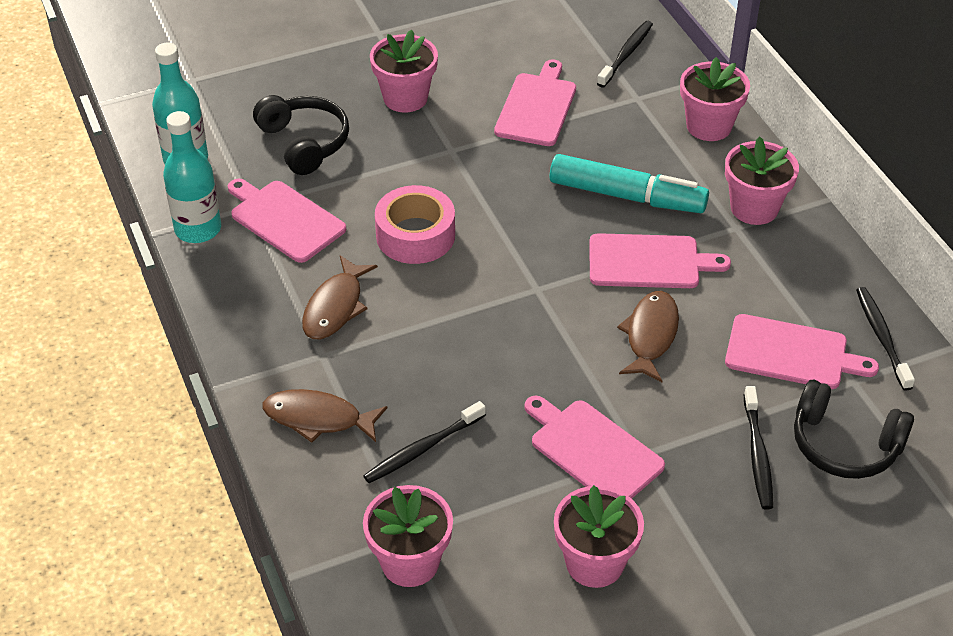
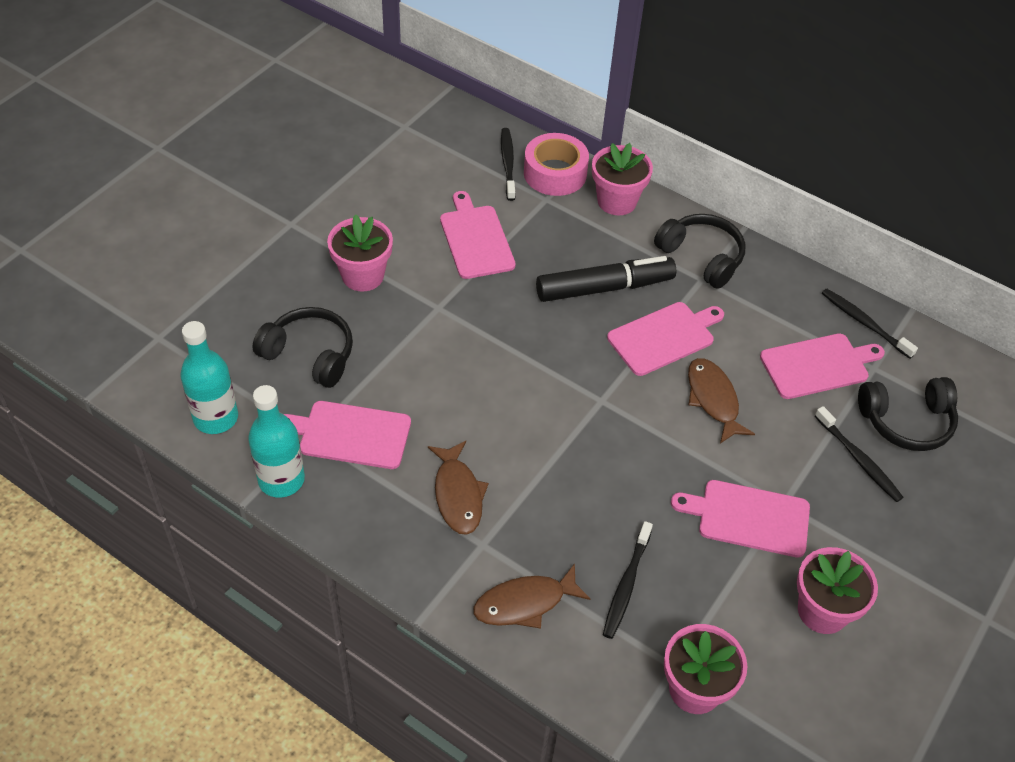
camera: 35 degrees left, 5 degrees up
pink tape [375,185,455,264] -> pink tape moved to [524,133,589,196]
turquoise marker [550,154,709,213] -> black marker [536,256,676,302]
pink flower pot [725,136,799,225] -> black headphones [654,214,745,289]

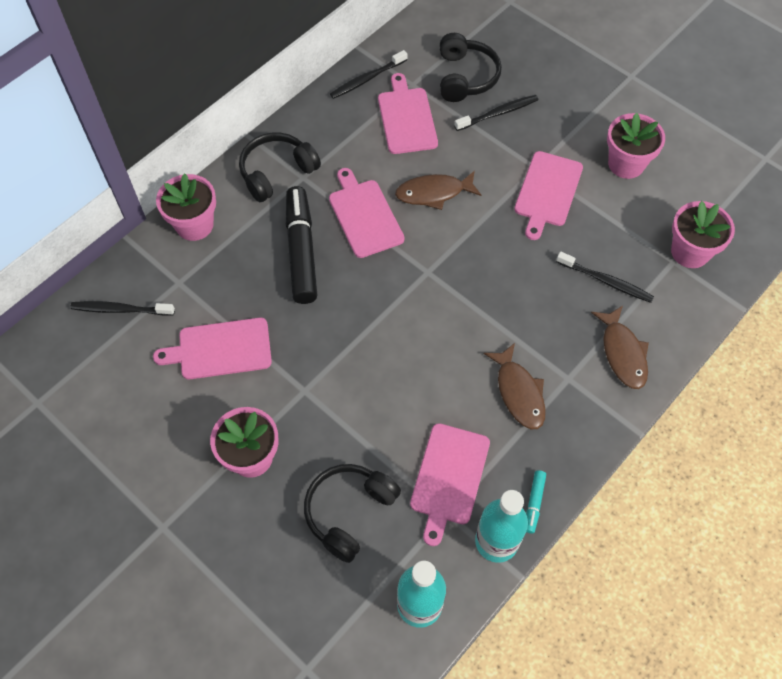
camera: 80 degrees left, 10 degrees up
brown fish [428,441,489,535] -> brown fish turned 75 degrees clockwise [484,343,546,429]
pink tape [524,133,589,196] -> none
none -> turquoise marker [526,470,546,533]

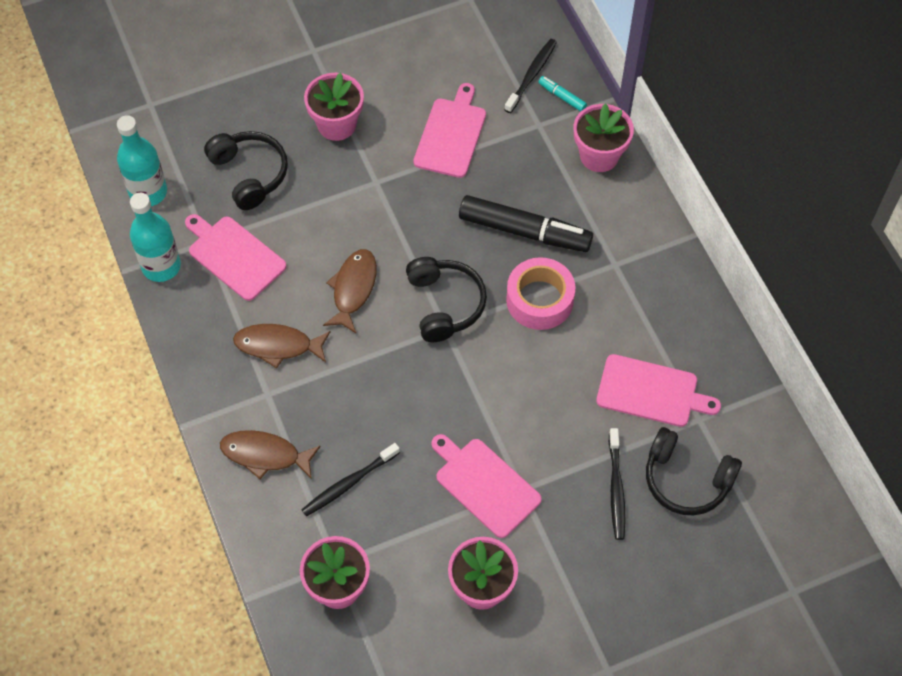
camera: 115 degrees right, 0 degrees up
black headphones [239,133,321,202] -> black headphones moved to [406,257,487,342]
pink cutting board [329,168,405,258] -> pink tape [506,257,575,330]
black toothbrush [330,50,407,99] -> none
brown fish [395,171,481,210] -> brown fish moved to [323,249,377,333]
turquoise marker [526,470,546,533] -> turquoise marker moved to [538,76,587,111]

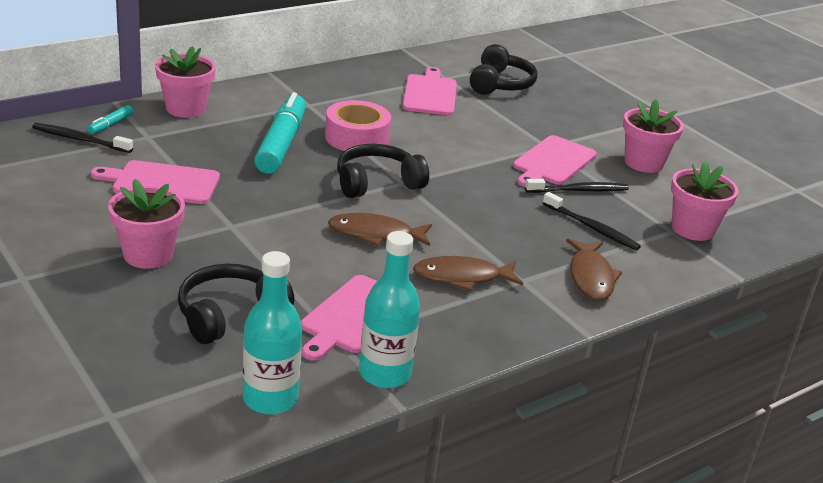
camera: 105 degrees left, 30 degrees down
brown fish [233,324,330,369] -> brown fish turned 90 degrees clockwise [413,256,523,291]
black marker [459,195,593,252] -> turquoise marker [254,92,306,174]
black toothbrush [609,428,625,540] -> black toothbrush moved to [525,179,629,193]

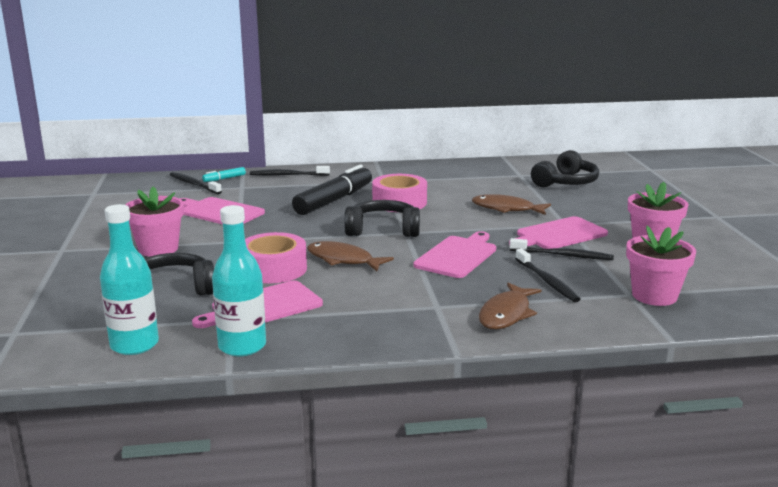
camera: 30 degrees right, 10 degrees down
pink flower pot [155,46,216,118] -> black toothbrush [250,166,330,176]
turquoise marker [254,92,306,174] -> black marker [292,164,372,215]
pink cutting board [403,67,457,116] -> pink cutting board moved to [413,231,496,278]
brown fish [413,256,523,291] -> brown fish moved to [472,194,551,215]
none -> pink tape [245,232,307,283]

